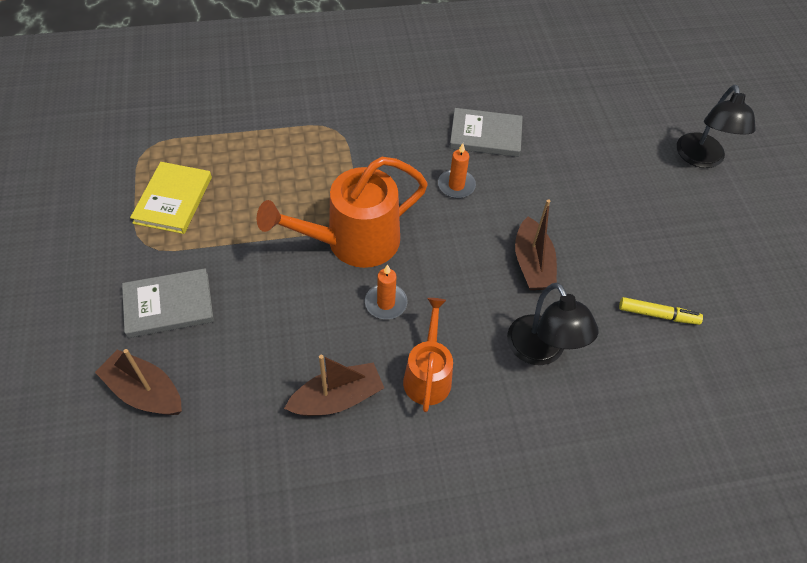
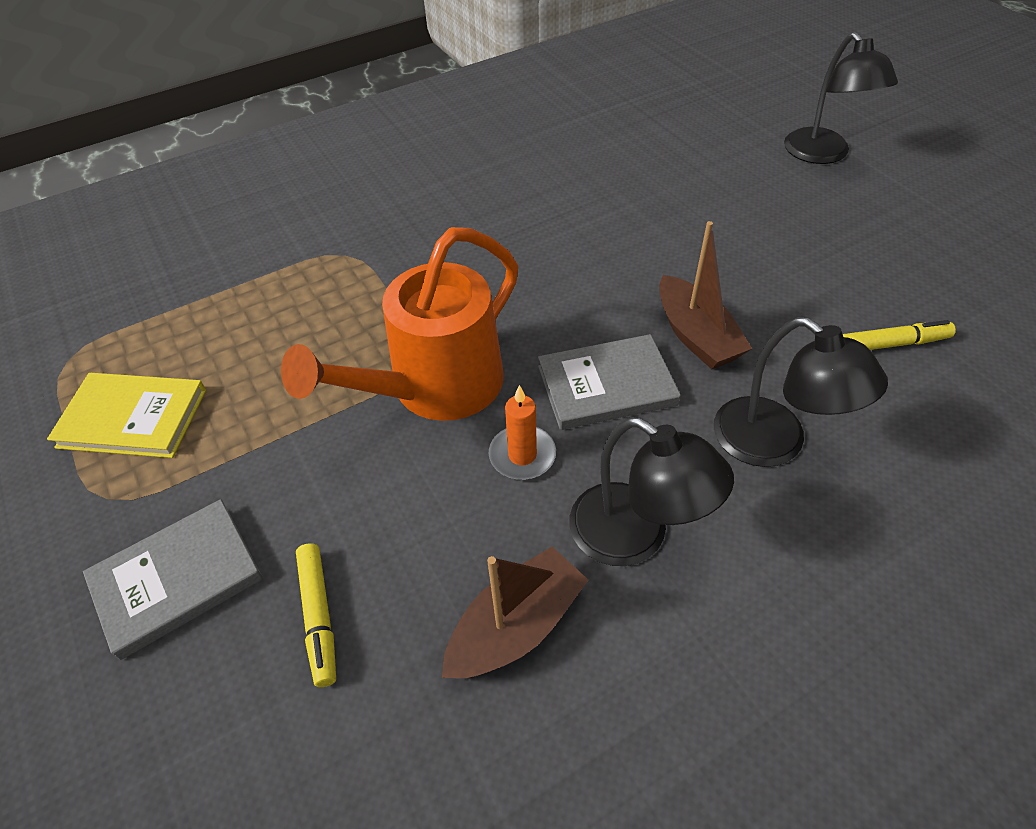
camera: 15 degrees left, 5 degrees down
brown boat [95,349,182,415] -> none
yellow book [130,162,212,234] -> yellow book turned 75 degrees counterclockwise [47,373,206,458]
orange watering can [403,298,453,412] -> black lamp [570,417,734,566]
orange candle [438,143,476,198] -> none
grey book [450,108,523,157] -> grey book moved to [538,334,681,430]
none -> yellow marker [296,543,336,687]

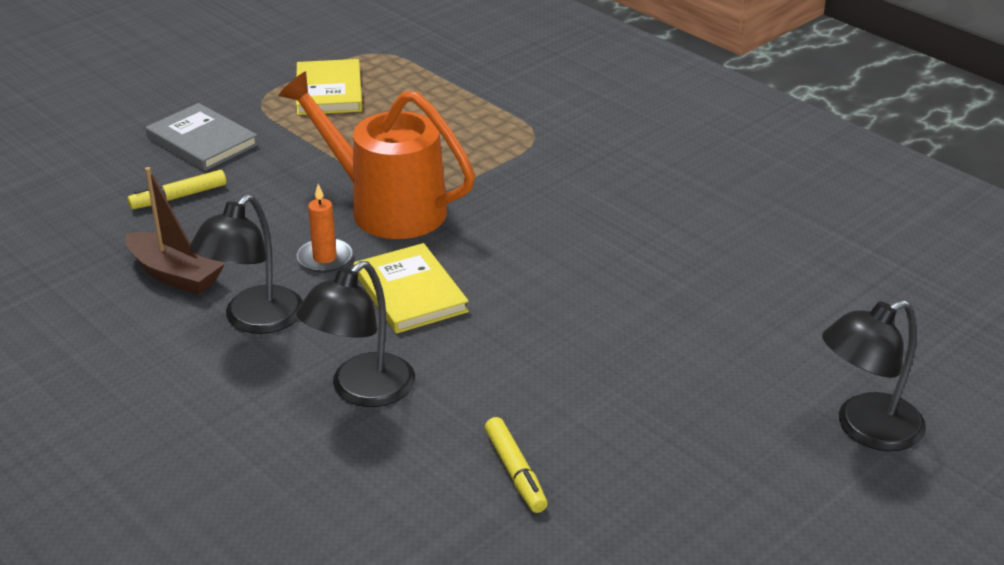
camera: 75 degrees right, 15 degrees down
grey book [538,334,681,430] -> yellow book [354,243,469,334]
brown boat [659,221,752,369] -> none

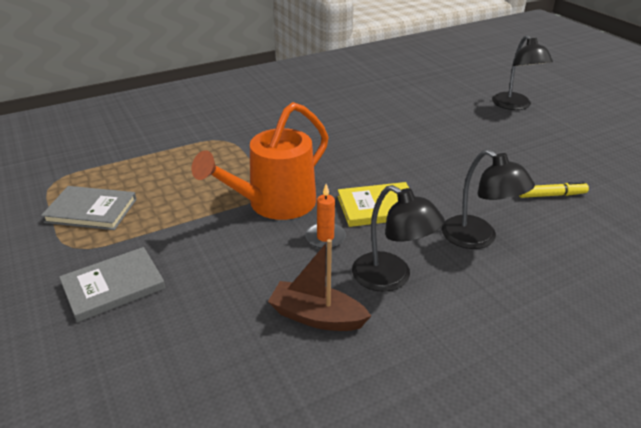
camera: 75 degrees left, 0 degrees up
brown boat [125,167,225,295] -> brown boat turned 120 degrees counterclockwise [268,239,371,331]
yellow marker [127,170,226,209] -> none
yellow book [296,59,362,115] -> grey book [41,186,137,230]

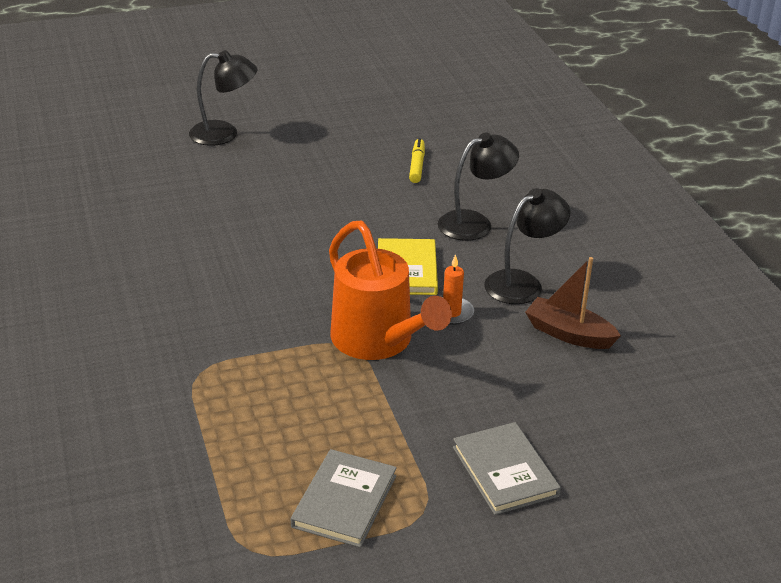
camera: 80 degrees left, 0 degrees up
brown boat [268,239,371,331] -> brown boat turned 90 degrees clockwise [525,257,621,349]

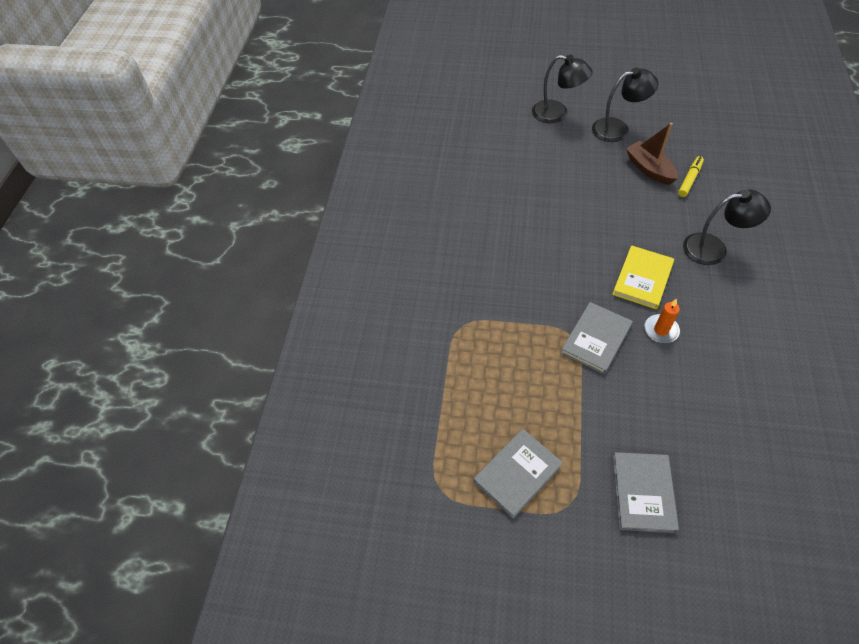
camera: 30 degrees right, 20 degrees up
orange watering can [329,220,452,360] -> grey book [561,302,633,374]
black lamp [484,188,570,304] -> black lamp moved to [592,67,659,142]
brown boat [525,257,621,349] -> brown boat moved to [626,123,678,185]

